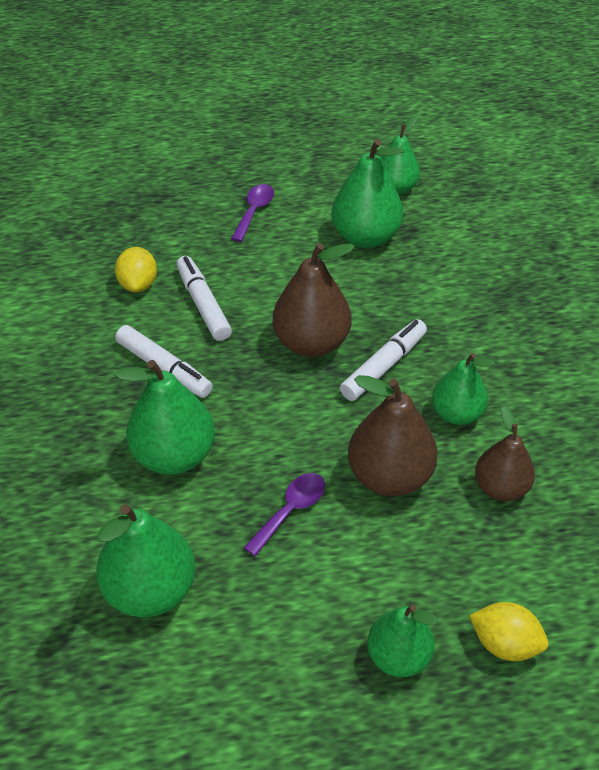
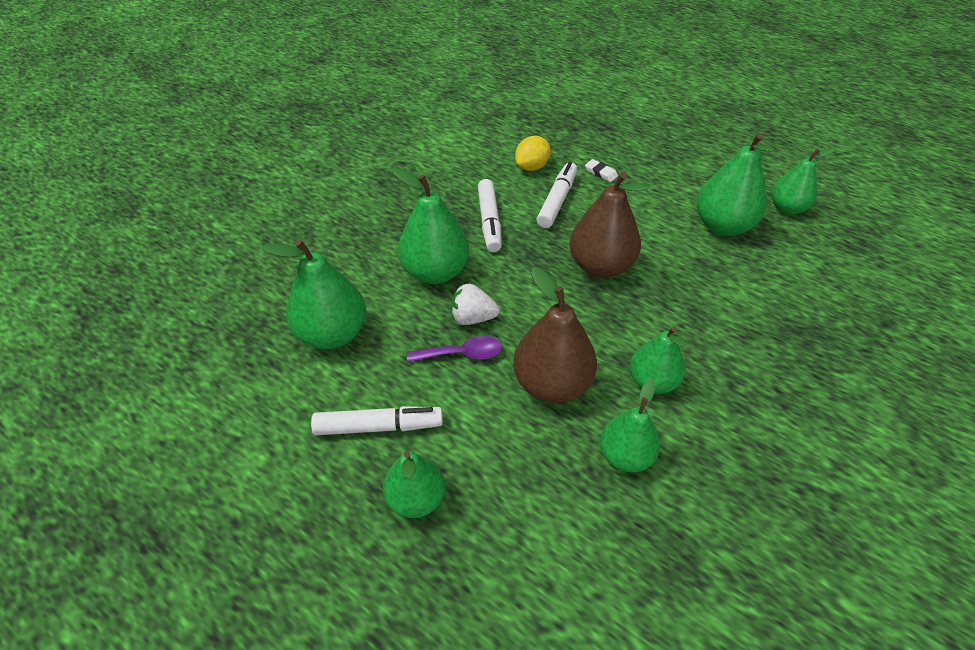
camera: 45 degrees right, 0 degrees up
purple spoon [231,184,274,242] -> none
white marker [340,319,427,401] -> white marker moved to [311,406,443,435]
yellow lemon [469,602,549,661] -> none
brown pear [475,406,535,501] -> green pear [600,379,660,472]
none -> white strawberry [451,284,499,325]
none -> white eraser [585,159,618,182]

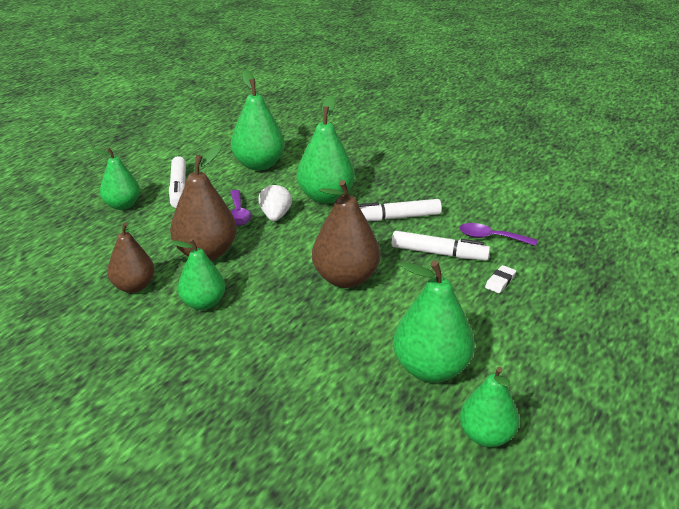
camera: 85 degrees right, 15 degrees down
yellow lemon [515,136,551,171] -> purple spoon [459,223,537,246]
green pear [600,379,660,472] -> brown pear [107,223,155,293]

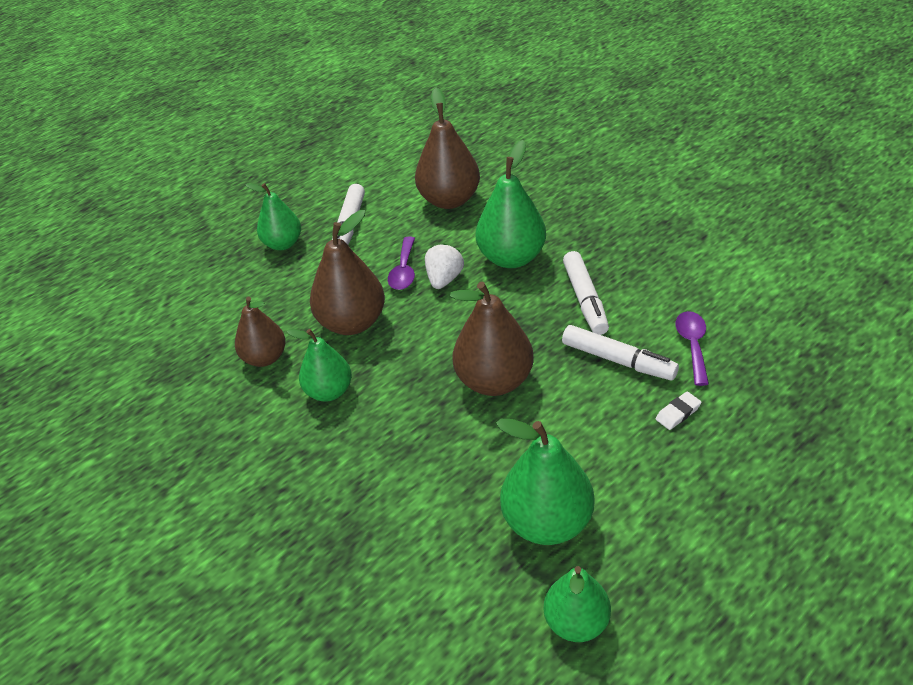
camera: 20 degrees right, 10 degrees up
green pear [231,70,285,170] -> brown pear [415,88,480,209]
white marker [359,199,442,221] -> white marker turned 105 degrees counterclockwise [563,251,609,335]
purple spoon [459,223,537,246] -> purple spoon turned 60 degrees clockwise [676,311,709,386]

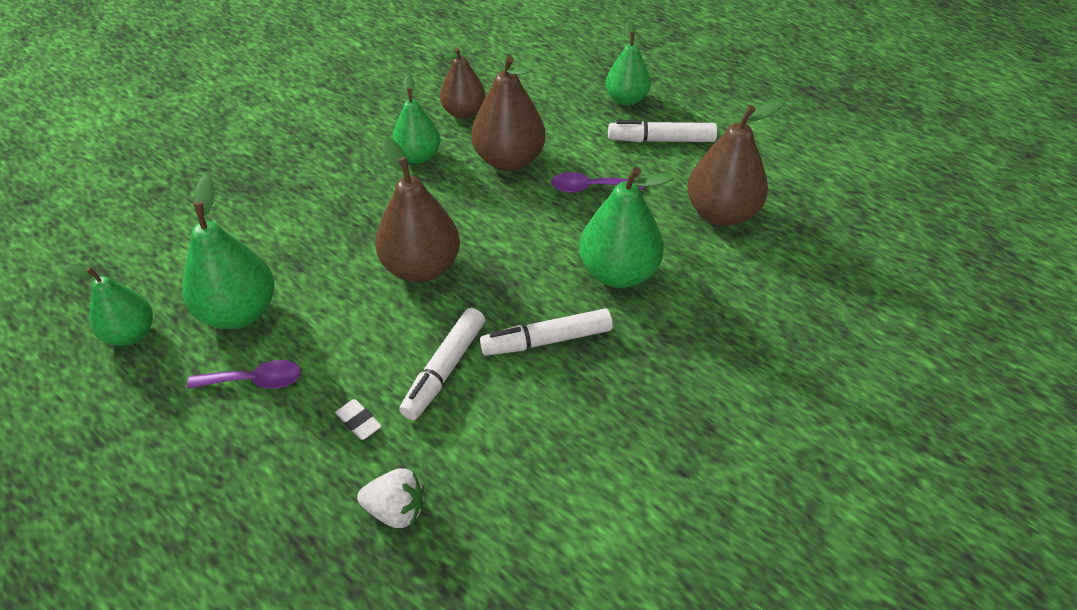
camera: 80 degrees right, 5 degrees up
white strawberry [425,243,464,289] -> white strawberry moved to [357,468,424,528]
purple spoon [676,311,709,386] -> purple spoon moved to [187,360,301,389]

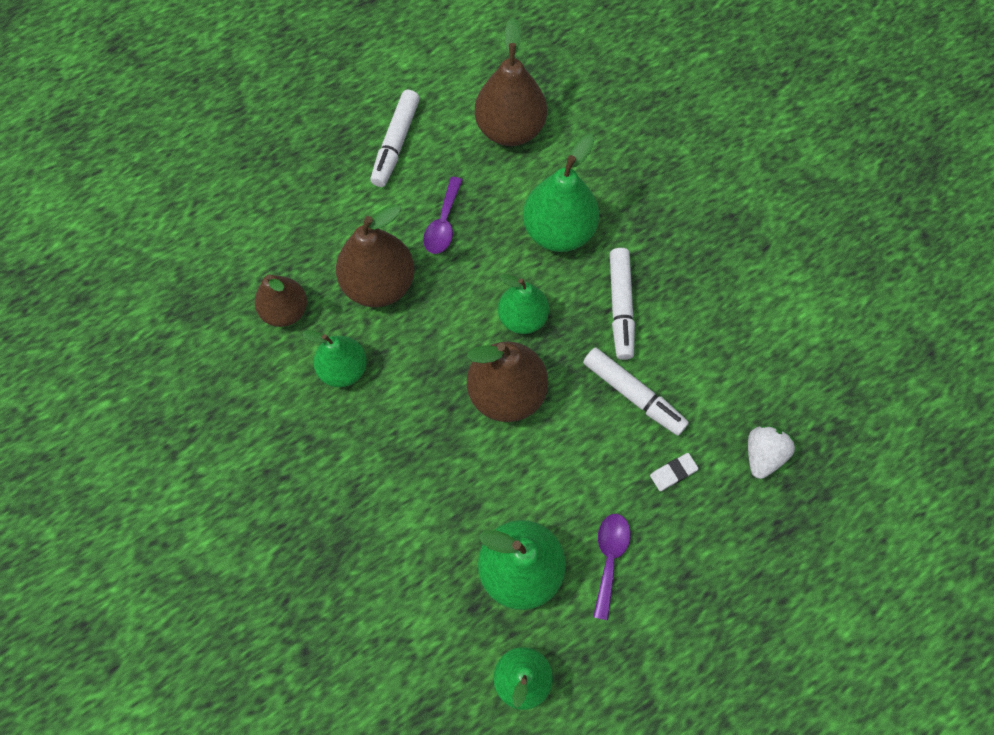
camera: 75 degrees left, 20 degrees up
green pear [606,20,651,106] -> green pear moved to [498,274,549,334]

